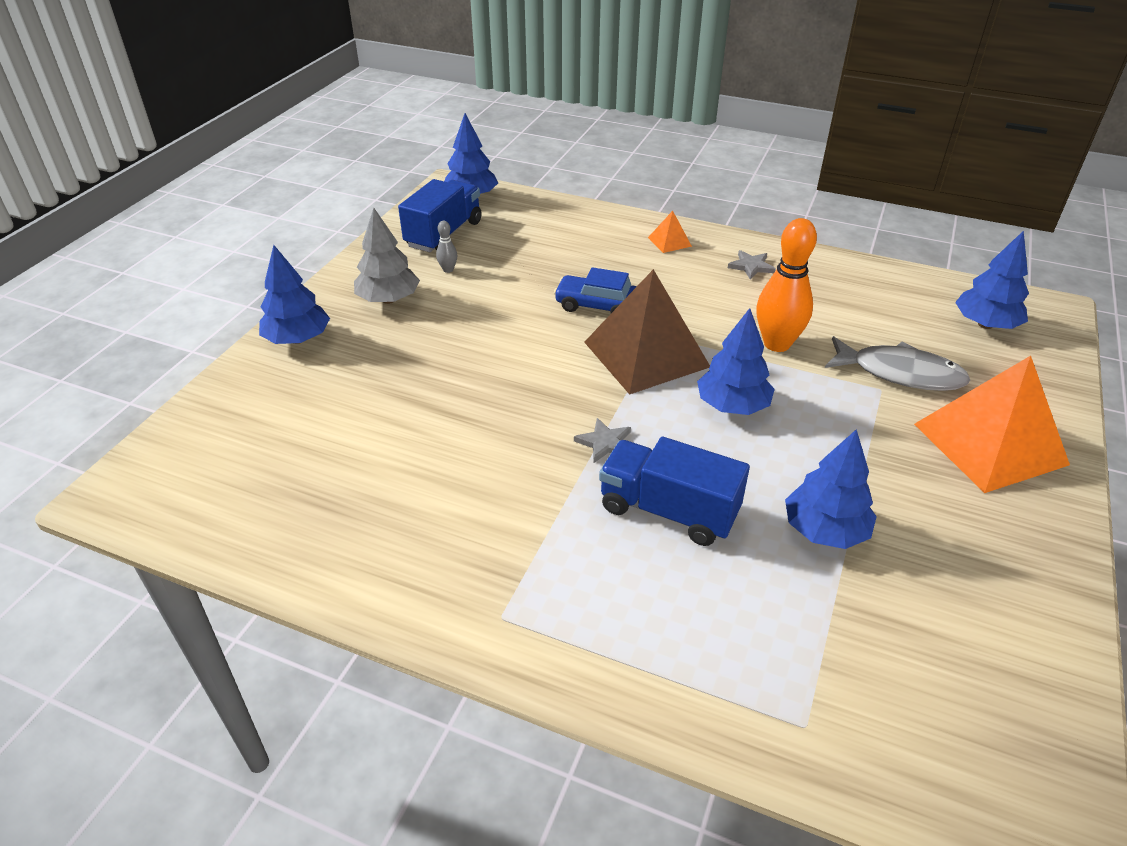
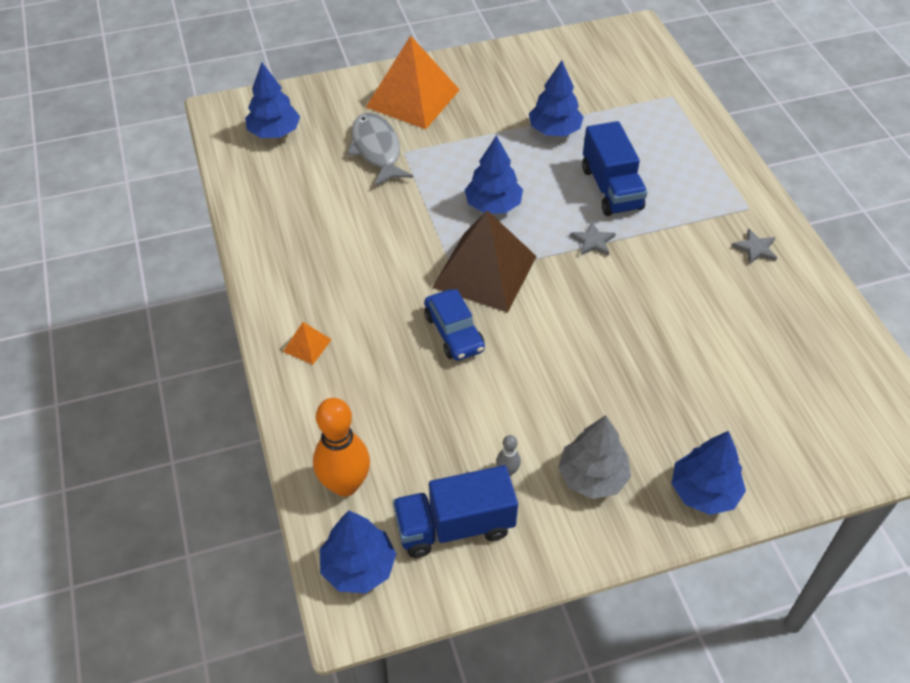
camera: 130 degrees left, 10 degrees up
grey star [728,250,776,280] -> grey star moved to [732,229,777,265]
orange bowling pin [756,218,817,352] -> orange bowling pin moved to [313,398,370,497]

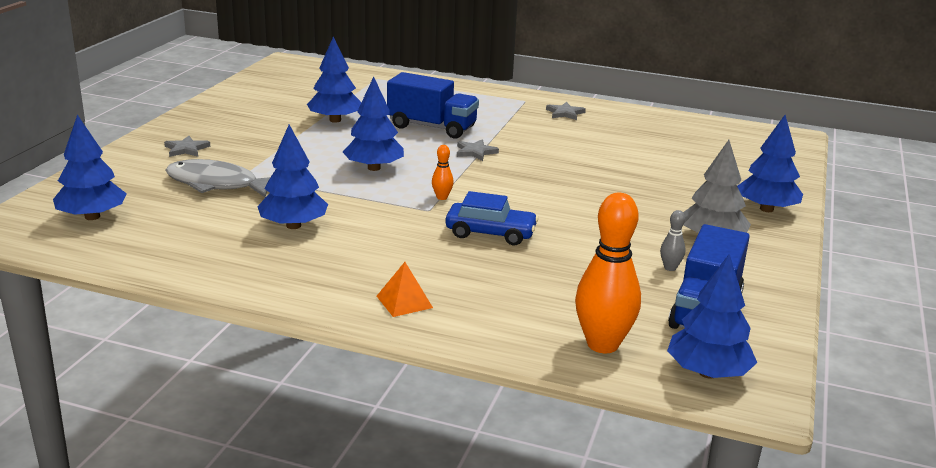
camera: 55 degrees left, 25 degrees down
orange pyramid [366,35,460,129] -> grey star [164,136,210,157]
brown pyramid [432,210,537,313] -> orange bowling pin [432,145,454,200]
none -> blue tree [257,125,328,229]

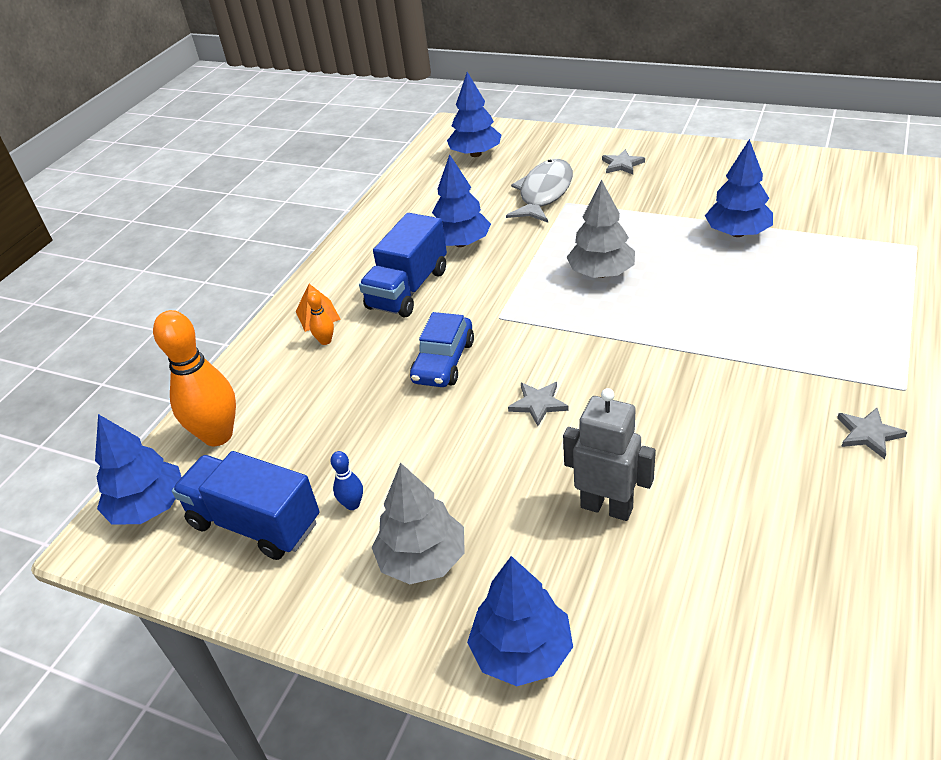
camera: 100 degrees right, 15 degrees up
blue tree [343,77,404,171] -> grey tree [567,179,635,278]
blue truck [387,72,479,139] -> blue truck moved to [359,213,447,318]
orange bowling pin [432,145,454,200] -> orange bowling pin moved to [307,291,334,345]
grey star [457,139,499,161] -> grey star moved to [508,382,569,426]
grey bowling pin [660,210,686,271] -> blue bowling pin [331,451,363,510]
none -> grey robot [563,388,656,521]

